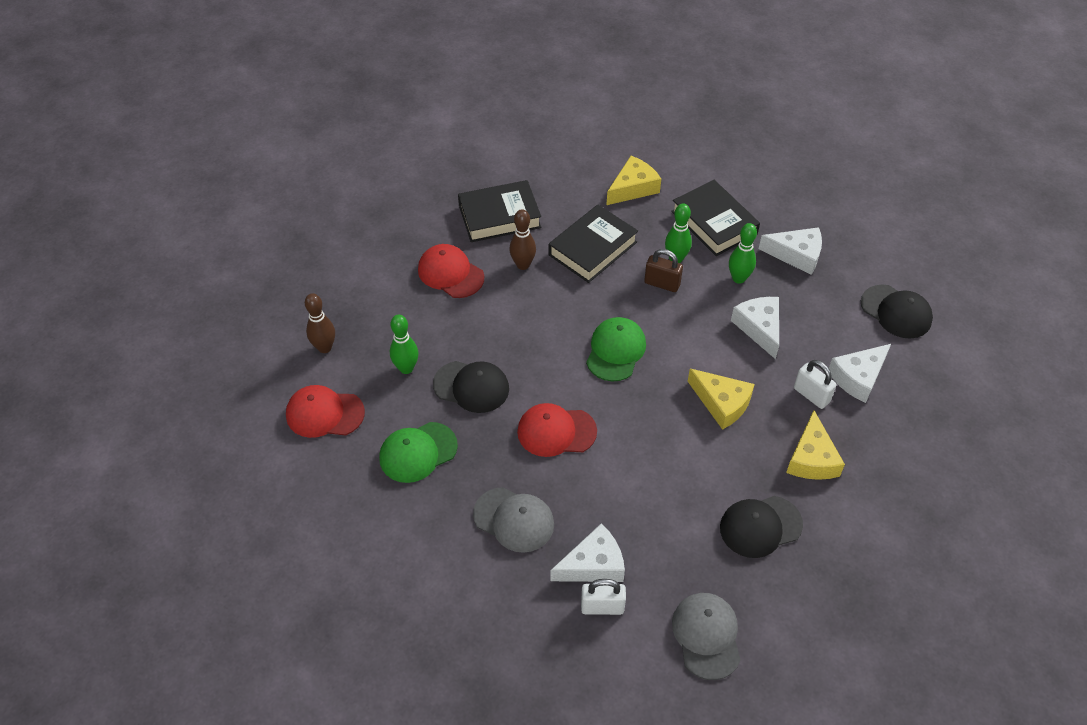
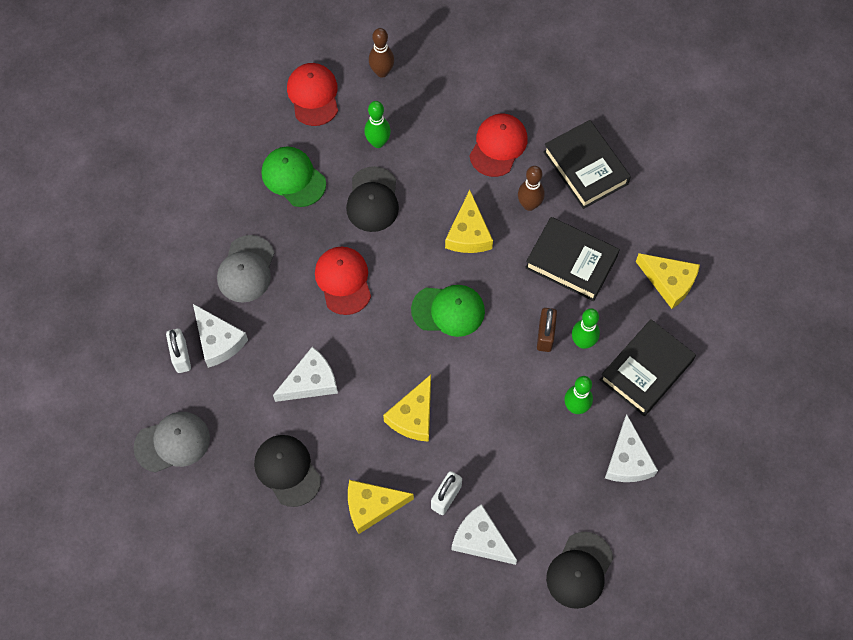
camera: 75 degrees right, 15 degrees up
white cheese [731,297,779,359] -> white cheese moved to [273,347,338,402]
none -> yellow cheese [445,190,493,253]

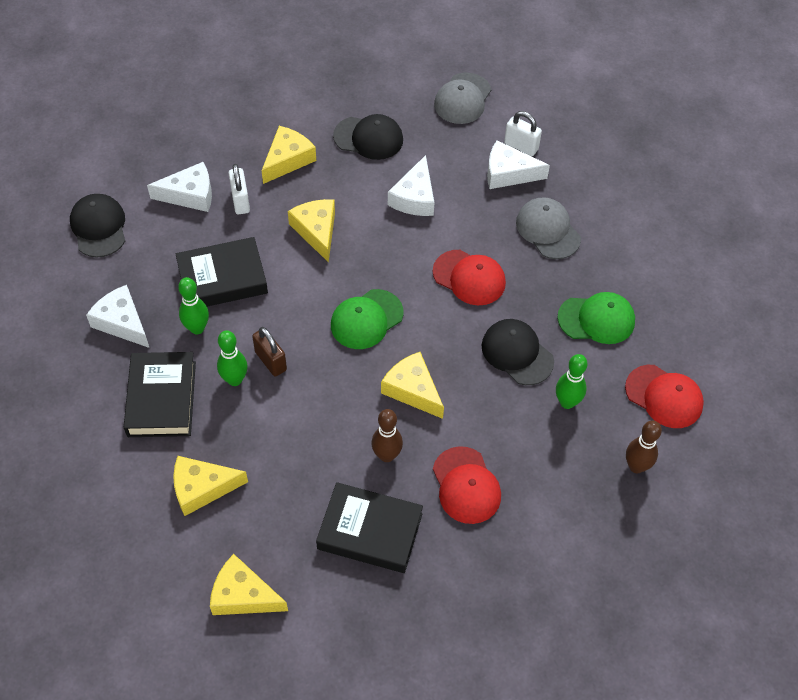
camera: 135 degrees right, 10 degrees down
black book [525,217,620,301] -> black book moved to [176,237,268,307]
none -> yellow cheese [210,554,288,615]

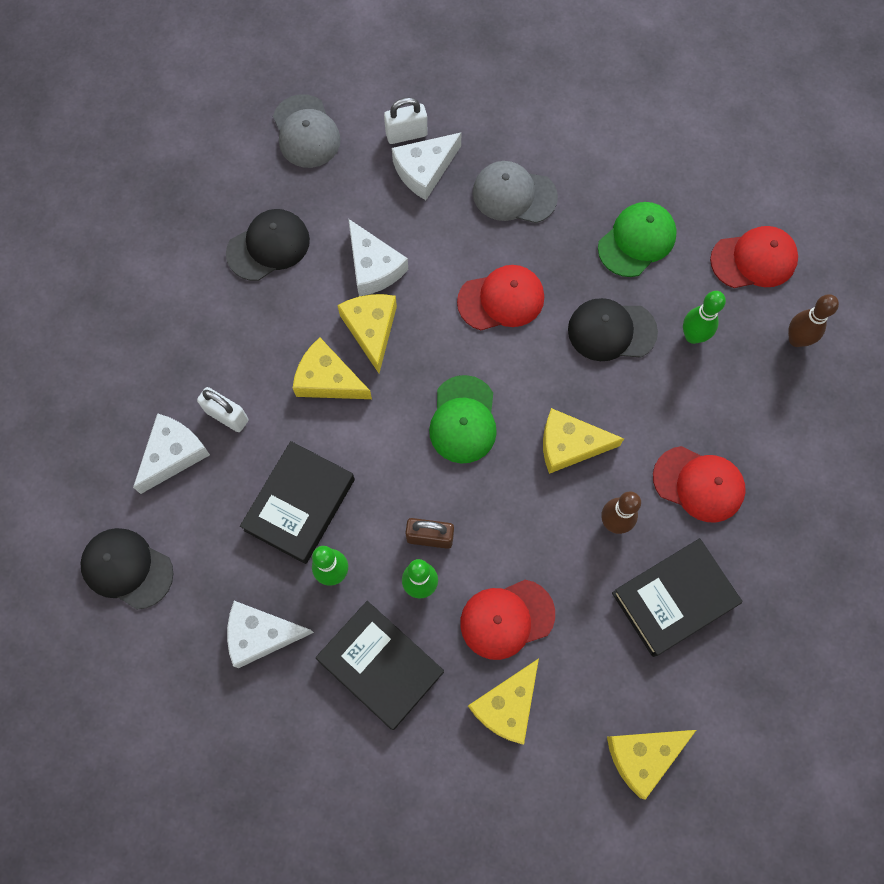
camera: 45 degrees left, 15 degrees up
yellow cheese [262,126,316,184] -> yellow cheese moved to [337,294,397,373]
none -> red cap [460,580,555,660]

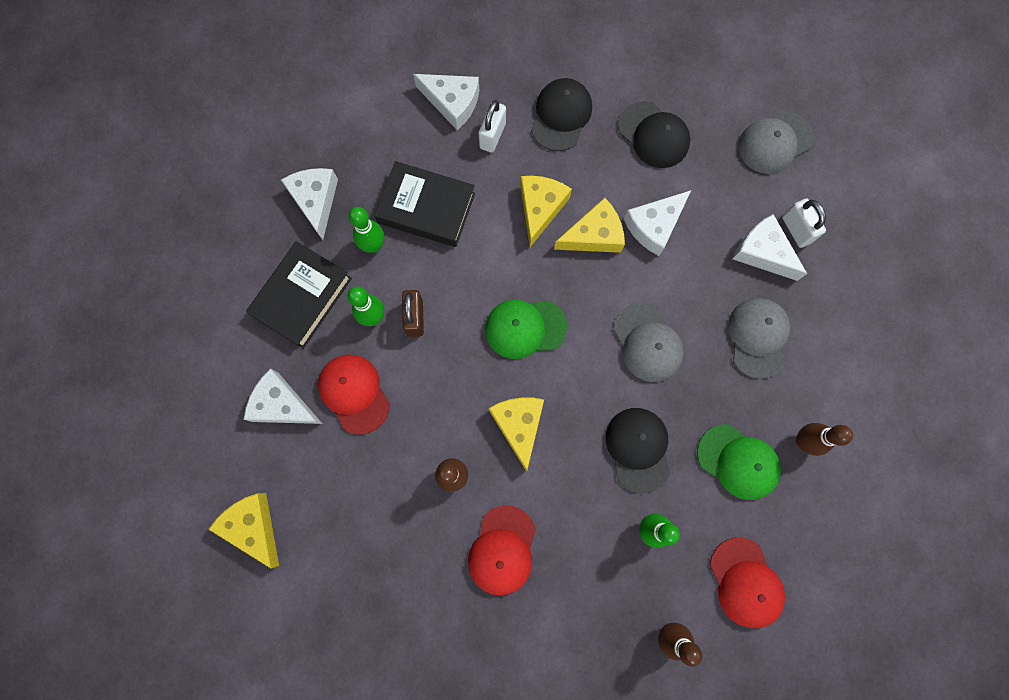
camera: 80 degrees right, 5 degrees up
black cap [81,528,173,609] -> black cap moved to [531,78,592,151]
red cap [457,265,544,330] -> grey cap [613,303,684,382]
yellow cheese [468,659,539,744] -> white cheese [243,369,322,424]
black book [612,538,743,657] -> none
none -> brown bowling pin [796,423,853,456]

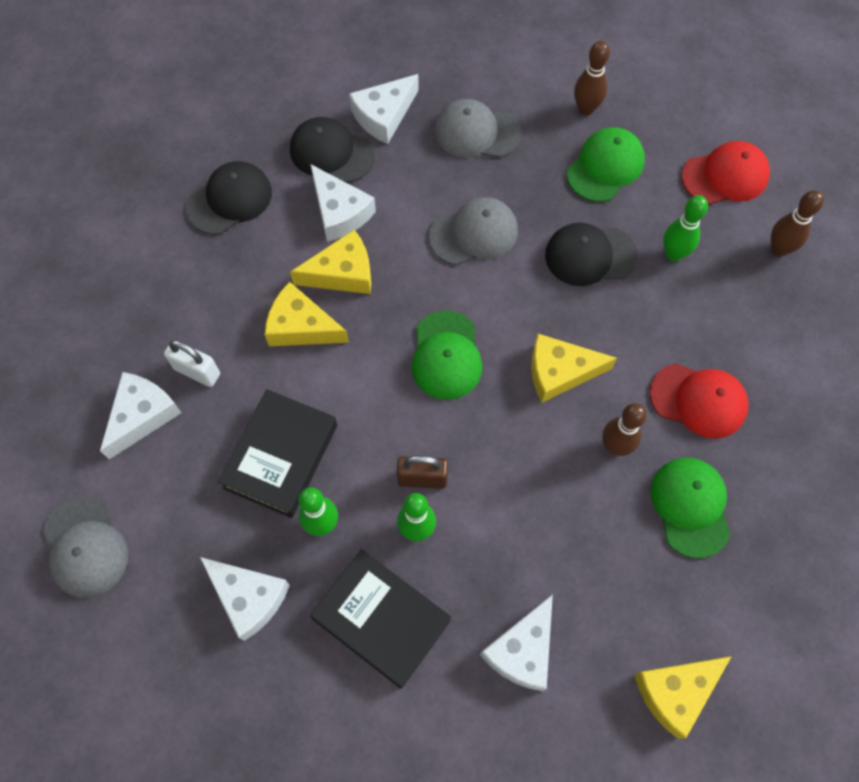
camera: 85 degrees left, 10 degrees down
white cheese [281,168,338,240] -> white cheese turned 135 degrees counterclockwise [200,557,290,641]
red cap [318,354,390,435] -> none
black cap [531,78,592,151] -> black cap moved to [290,117,375,183]
yellow cheese [554,198,625,253] -> yellow cheese turned 90 degrees clockwise [290,230,371,294]
grey cap [739,111,813,174] -> grey cap moved to [43,497,128,598]
white padlock [782,198,826,248] -> none
none -> green cap [650,458,730,558]

